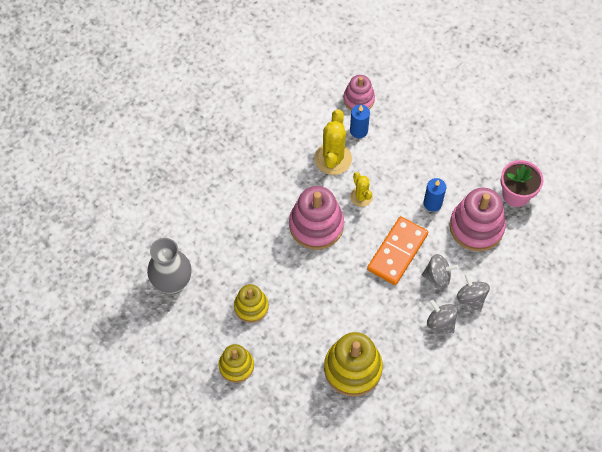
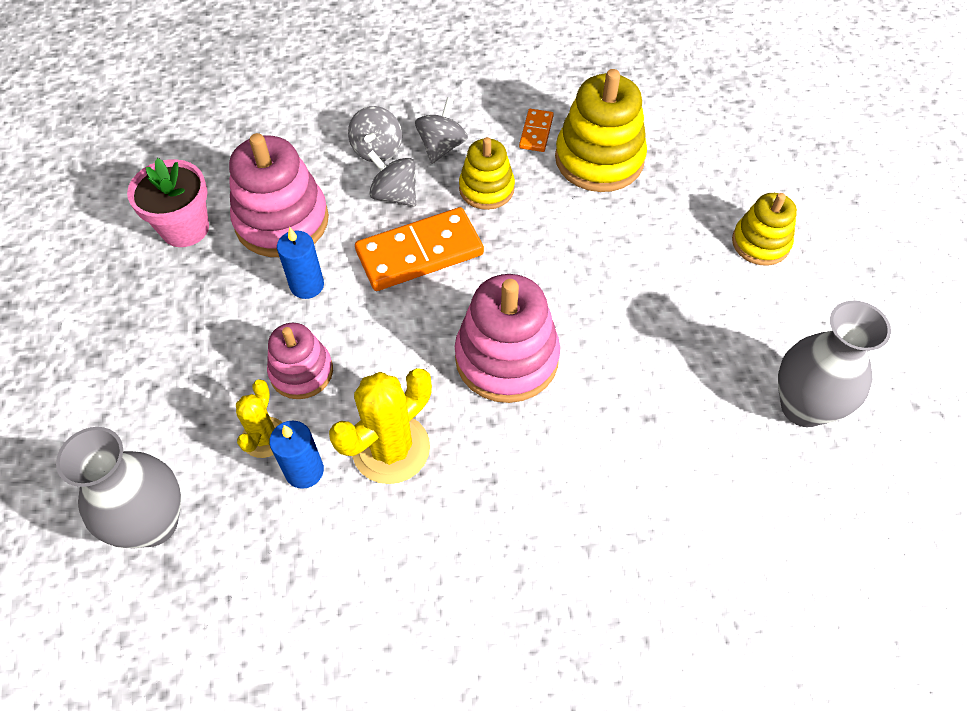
camera: 145 degrees left, 5 degrees down
yellow stacking toy [234,284,268,323] -> yellow stacking toy moved to [459,137,515,210]
pink stacking toy [344,75,375,111] -> pink stacking toy moved to [267,323,333,399]
yellow cactus [350,172,373,207] -> yellow cactus moved to [236,379,282,458]
grey spinning top [427,300,458,333] -> grey spinning top turned 150 degrees counterclockwise [415,97,468,164]
none -> grey vase [56,427,181,548]
none -> orange domino [519,109,554,152]

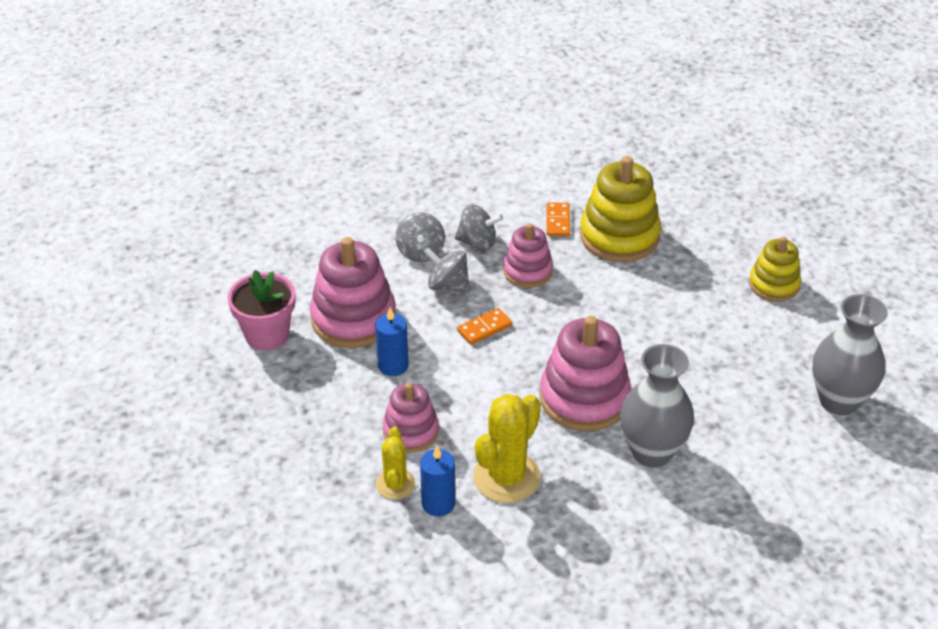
camera: 10 degrees left, 15 degrees down
grey vase [56,427,181,548] -> grey vase moved to [620,344,694,468]
orange domino [355,207,484,291] -> orange domino [457,308,512,345], size x0.49
grey spinning top [415,97,468,164] -> grey spinning top turned 90 degrees clockwise [454,204,503,251]
yellow stacking toy [459,137,515,210] -> pink stacking toy [503,223,553,288]

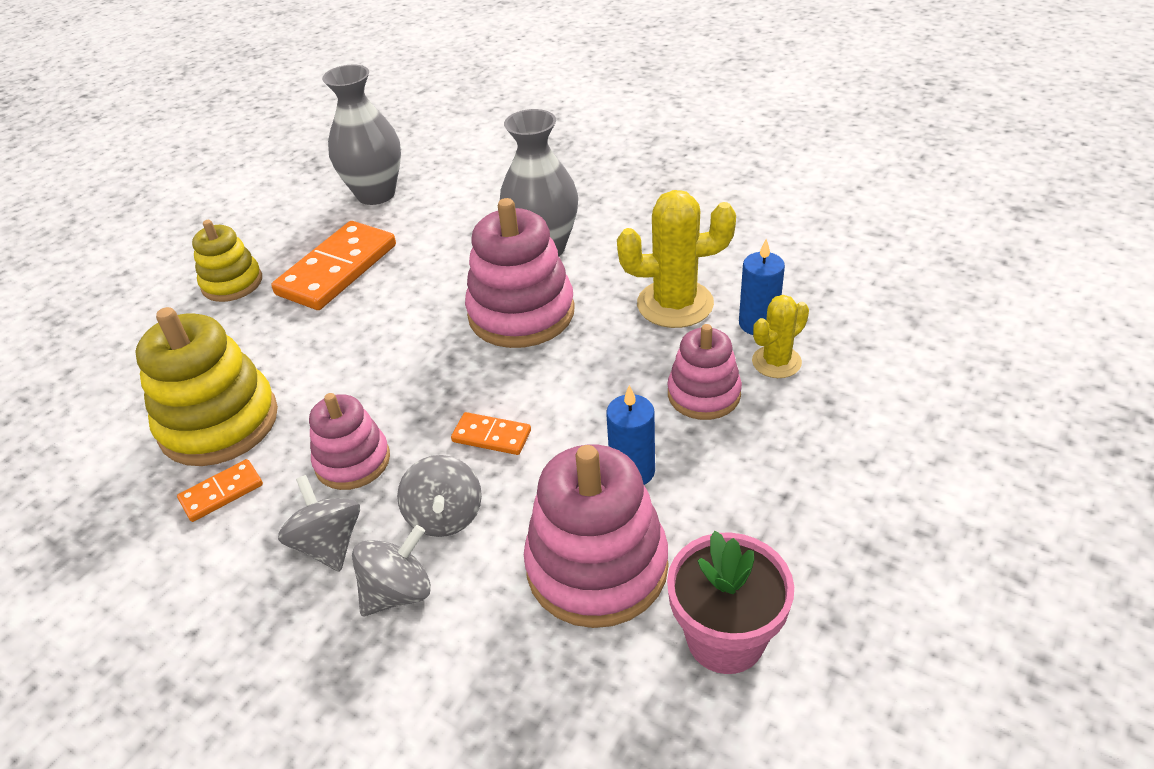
camera: 125 degrees left, 0 degrees up
none -> orange domino [271,221,396,310]

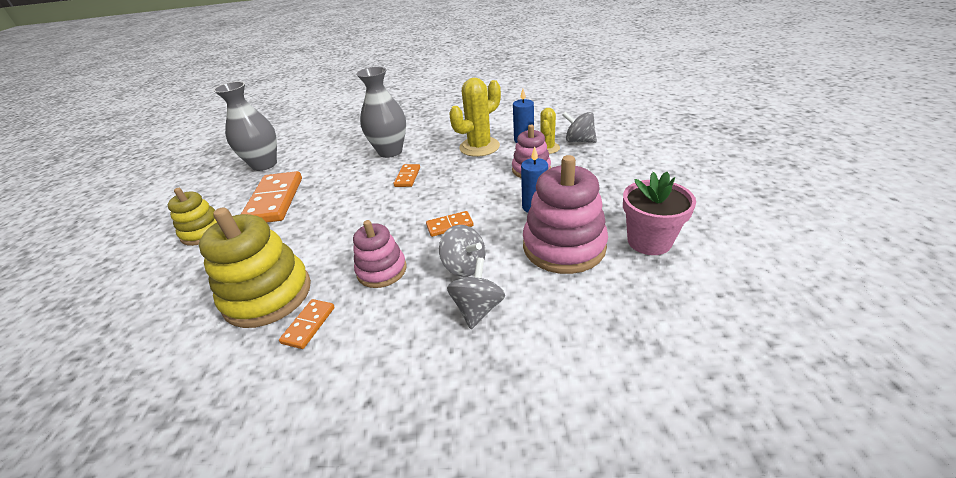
camera: 35 degrees left, 5 degrees down
grey spinning top [278,475,360,572] -> grey spinning top moved to [563,112,597,143]
pink stacking toy [465,198,575,348] -> orange domino [393,164,420,187]

